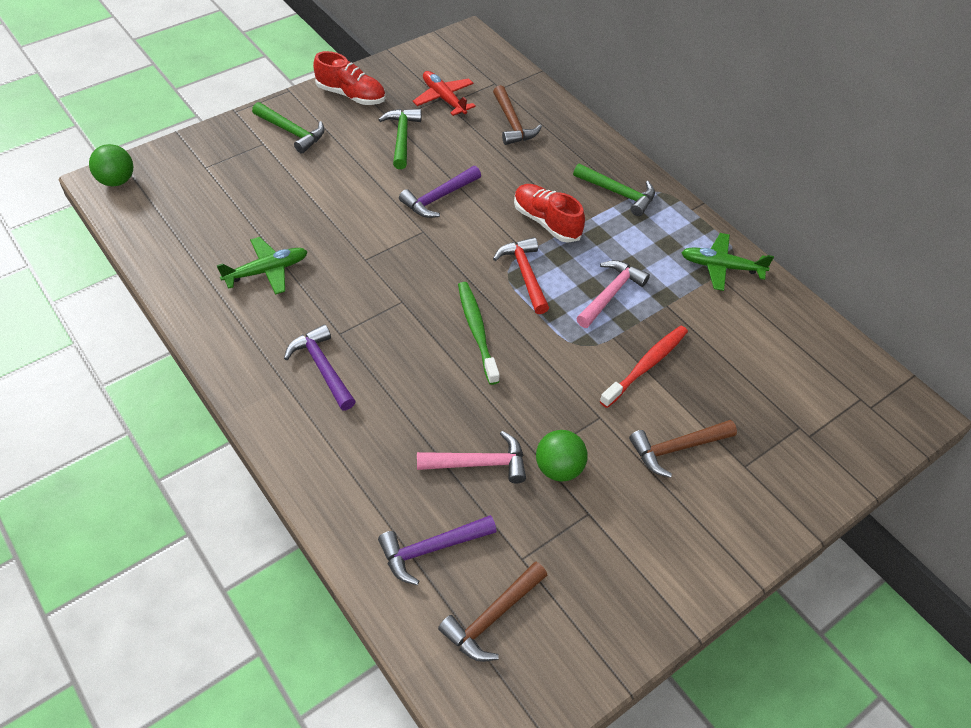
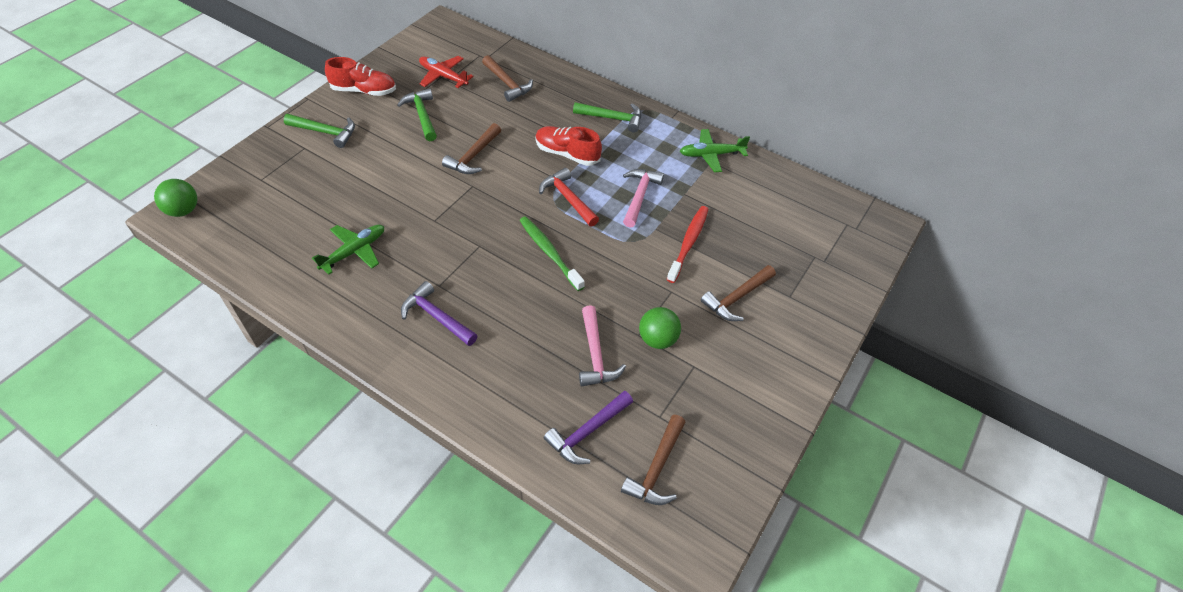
camera: 20 degrees left, 0 degrees up
purple hammer [399,166,481,218] -> brown hammer [442,123,501,174]
pink hammer [417,431,526,484] -> pink hammer turned 105 degrees clockwise [579,305,626,387]

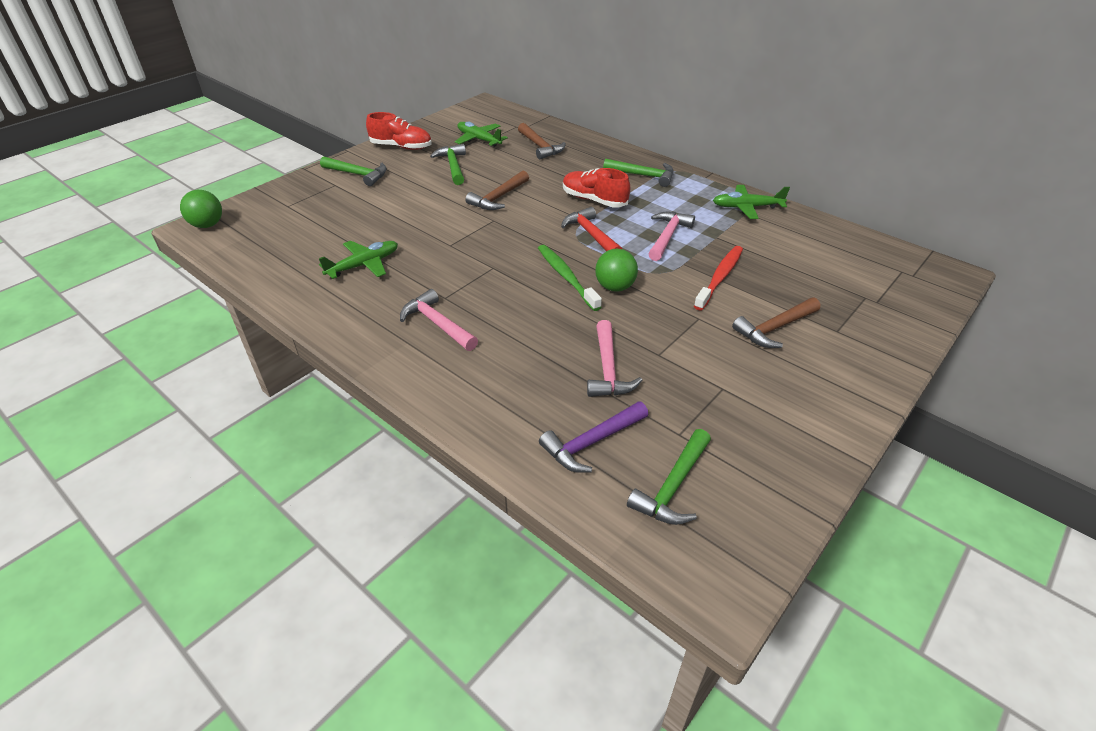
camera: 10 degrees right, 10 degrees down
purple hammer [401,281,478,346] -> pink hammer [400,289,478,351]
red plane [419,56,474,88] -> green plane [455,122,508,147]
brown hammer [621,415,686,505] -> green hammer [627,429,711,525]
green ball [639,307,681,349] -> green ball moved to [595,249,638,292]

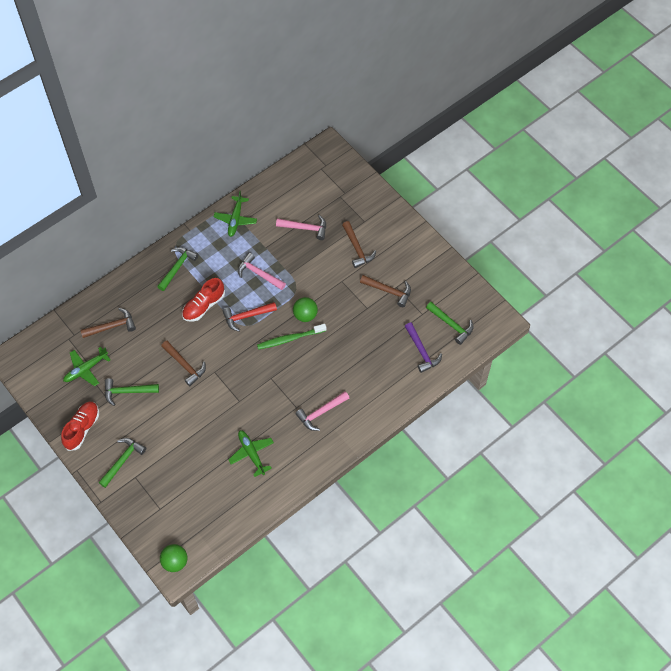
camera: 80 degrees left, 20 degrees up
pink hammer [587,320,642,397] -> pink hammer moved to [276,215,326,240]
red toothbrush [694,246,743,310] -> none
none -> brown hammer [360,275,411,307]

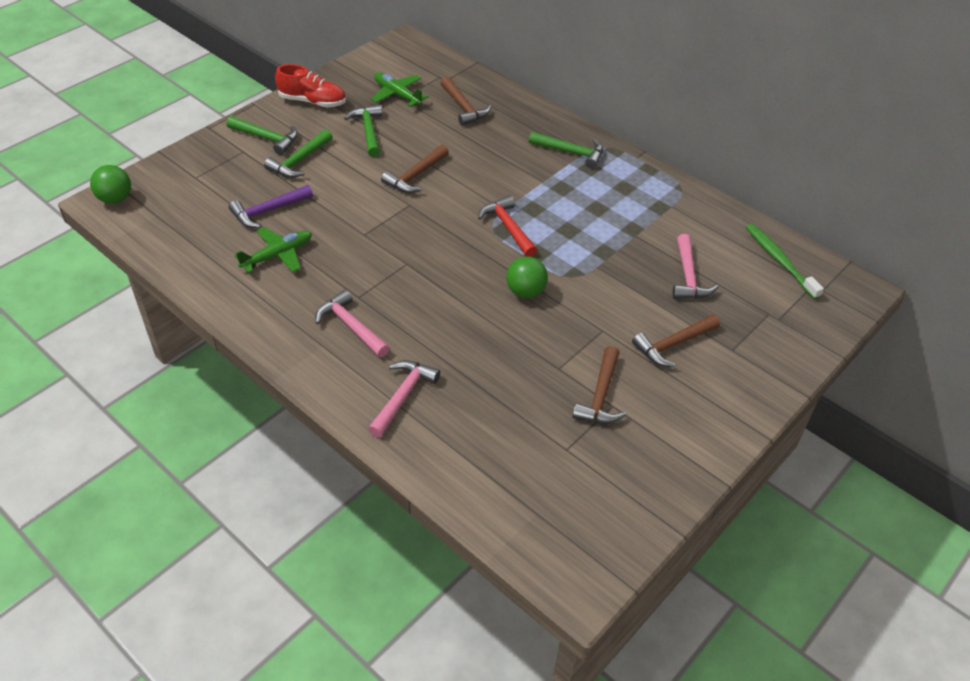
camera: 80 degrees right, 15 degrees down
red shoe [182,278,225,322] -> none
green plane [214,191,257,237] -> none
pink hammer [238,253,286,290] -> pink hammer moved to [368,360,440,438]
green toothbrush [257,324,327,350] -> green toothbrush moved to [746,224,824,299]
purple hammer [405,322,442,373] -> purple hammer moved to [229,185,313,228]
green hammer [426,302,473,345] -> green hammer moved to [264,129,333,178]

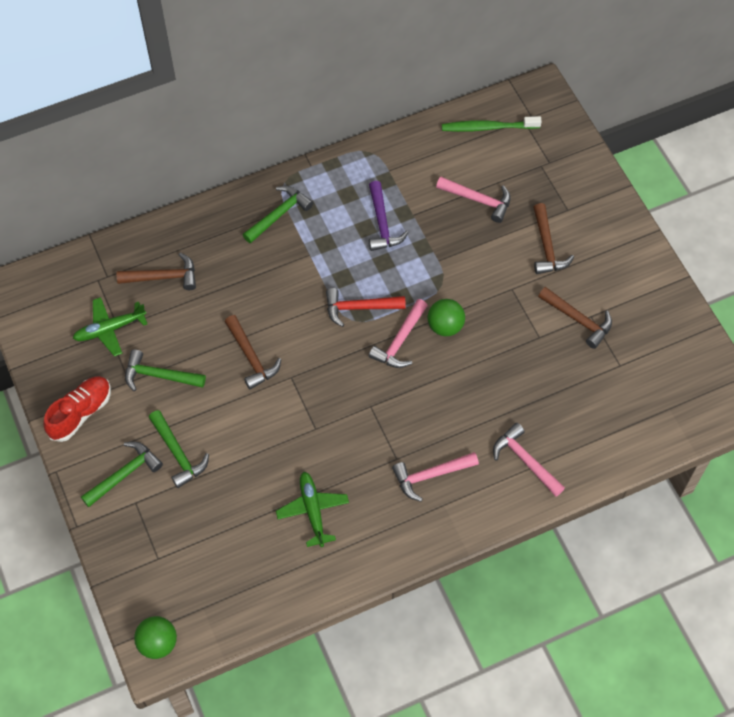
camera: 65 degrees left, 15 degrees up
purple hammer [229,185,313,228] -> purple hammer moved to [369,181,408,251]
none -> pink hammer [369,299,428,368]

